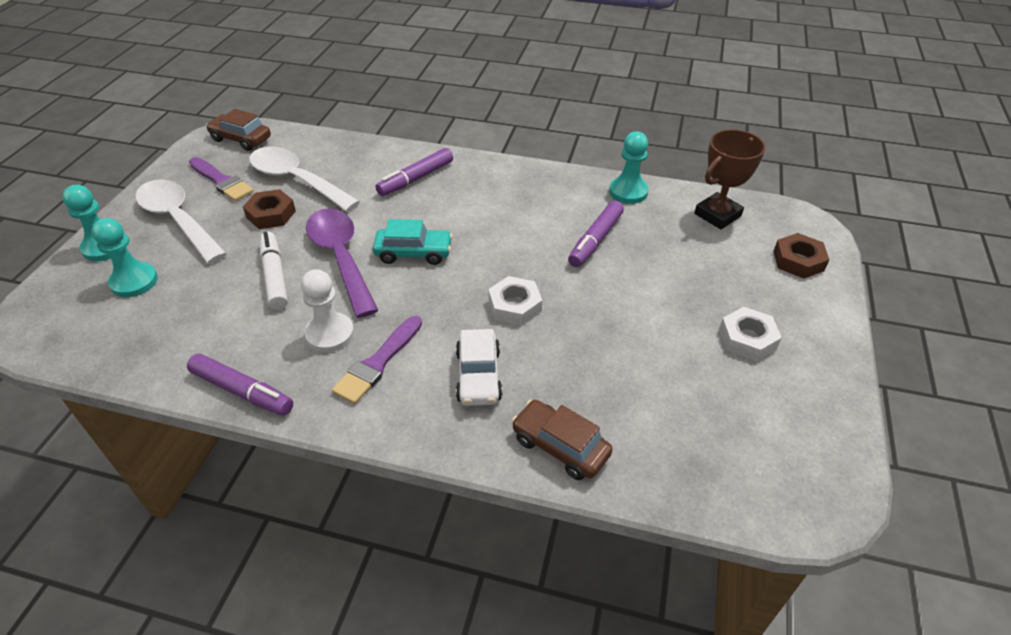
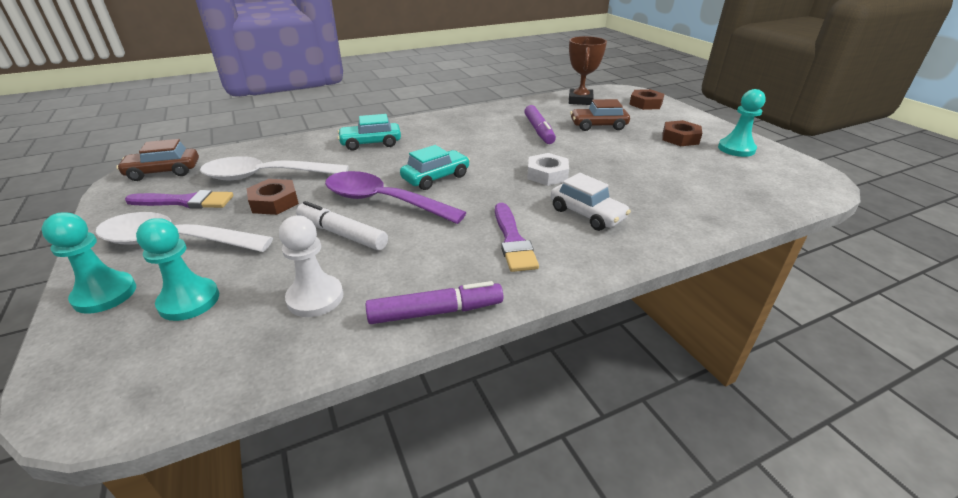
camera: 40 degrees left, 10 degrees down
white pawn [301,269,354,352] -> white pawn moved to [279,216,343,317]
purple marker [376,148,453,196] -> turquoise car [337,114,401,151]
brown car [512,400,613,480] -> brown car moved to [570,99,630,131]
turquoise pawn [609,132,649,204] -> turquoise pawn moved to [718,89,766,157]
white nut [719,307,782,361] -> brown nut [663,120,702,146]

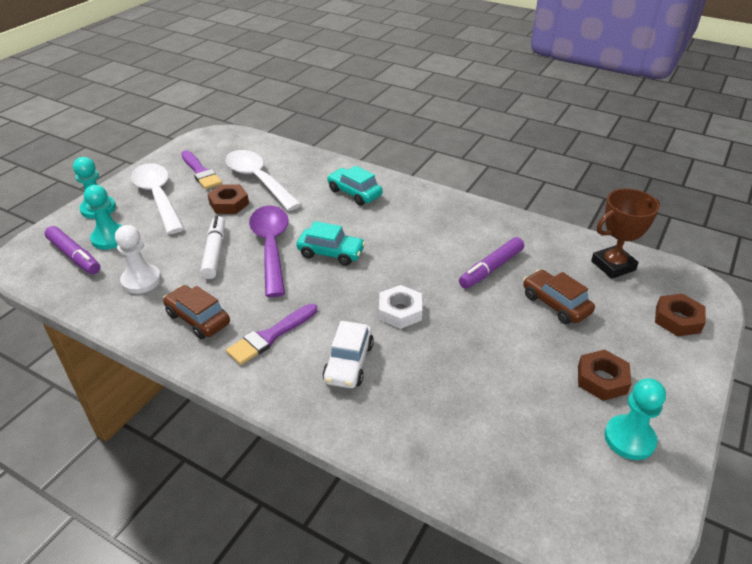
camera: 55 degrees right, 5 degrees up
brown car [116,139,199,181] -> brown car moved to [163,285,230,339]
purple marker [366,281,503,324] -> purple marker moved to [45,226,100,274]

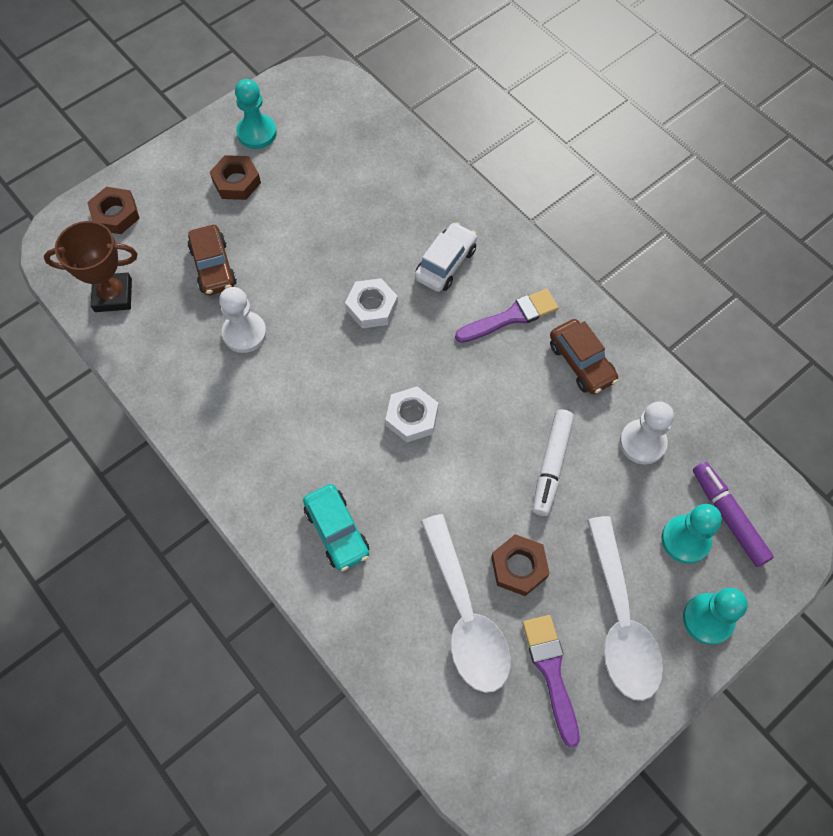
camera: 160 degrees left, 25 degrees up
purple spoon [249,206,289,297] -> none
turquoise car [296,221,365,266] -> white nut [385,386,438,442]
purple marker [459,237,524,289] -> white pawn [219,287,267,353]

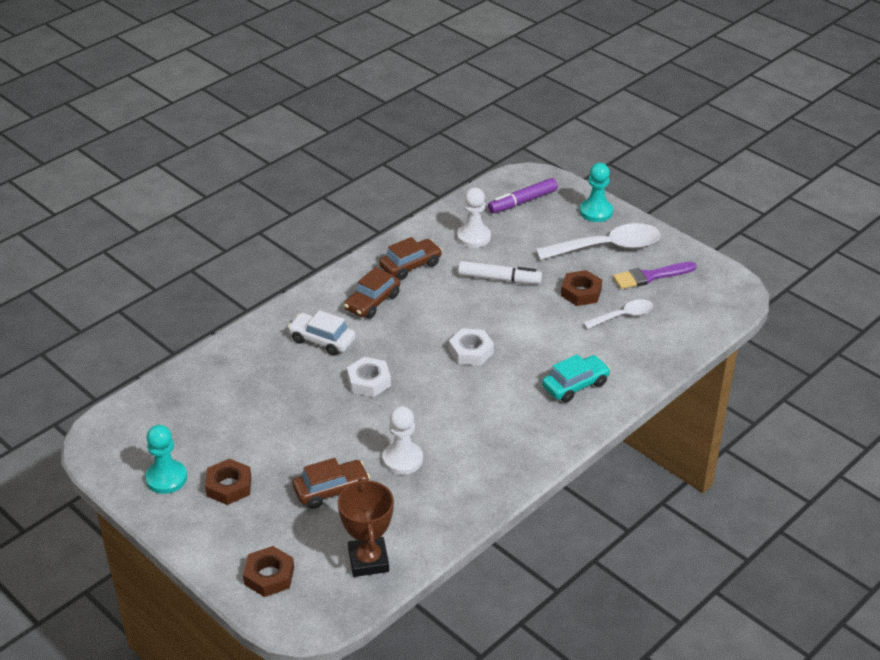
camera: 95 degrees left, 25 degrees down
white spoon [421,514,511,693] -> white spoon [583,299,653,329], size x0.56
purple brush [455,289,558,343] -> brown car [344,267,400,319]
turquoise pawn [662,504,722,564] -> none

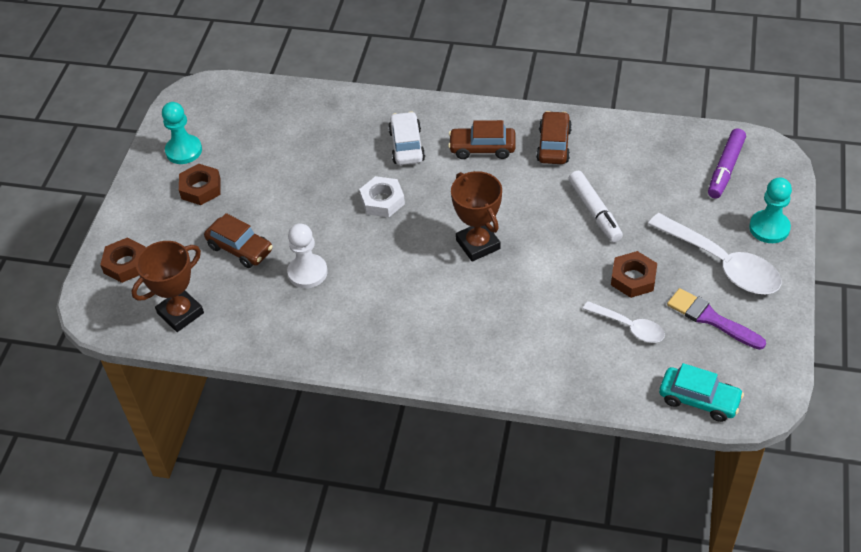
camera: 60 degrees right, 10 degrees up
brown car [379,237,442,280] -> brown car turned 105 degrees counterclockwise [536,111,572,164]
white nut [449,328,494,366] -> brown trophy [451,171,502,262]
white pawn [457,188,491,248] -> none
purple marker [488,178,558,213] -> purple marker turned 90 degrees counterclockwise [708,128,746,199]
turquoise car [542,354,611,403] -> turquoise car moved to [659,363,744,422]

